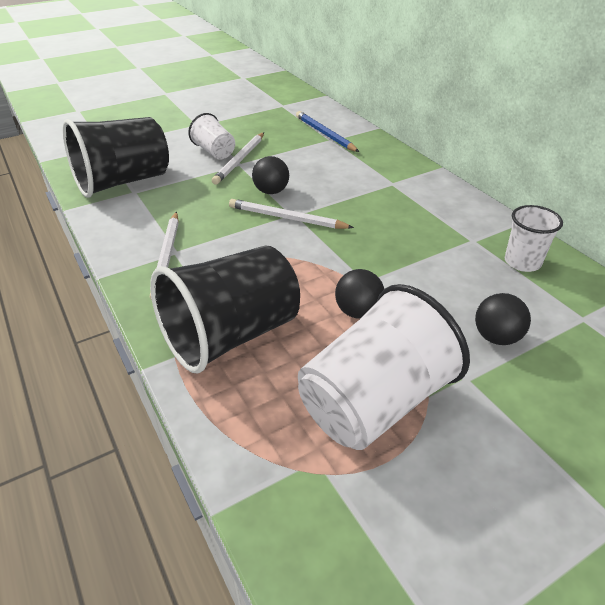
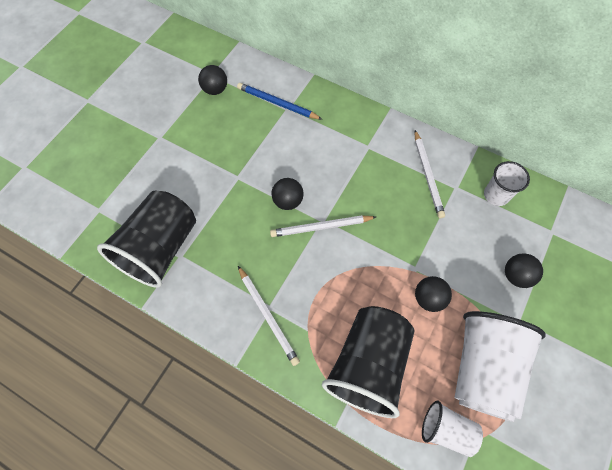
camera: 30 degrees left, 25 degrees up
white cup [188,113,235,160] -> white cup moved to [422,401,483,457]
white pencil [212,132,264,185] -> white pencil moved to [415,130,445,218]
none -> black ball [198,65,227,95]

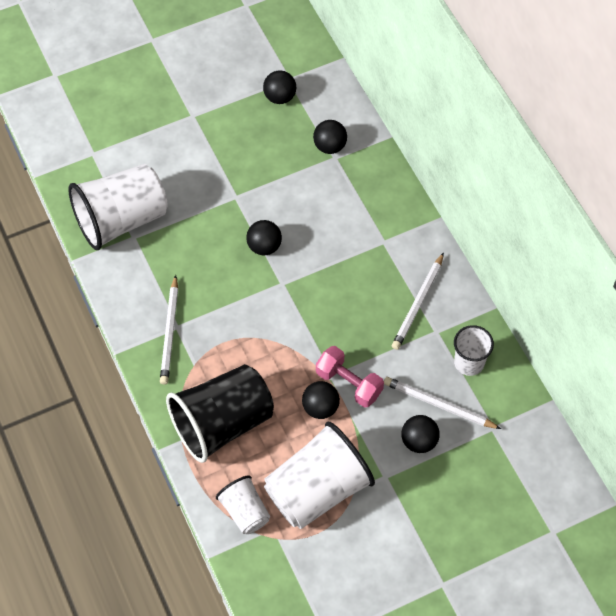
camera: 35 degrees right, 5 degrees down
black cup [97,191,196,288] -> white cup [68,164,168,250]
blue pencil [237,83,323,120] -> black ball [313,120,347,154]
white pencil [270,215,376,237] -> white pencil moved to [384,377,501,429]
none -> pink dumbbell [316,346,384,408]

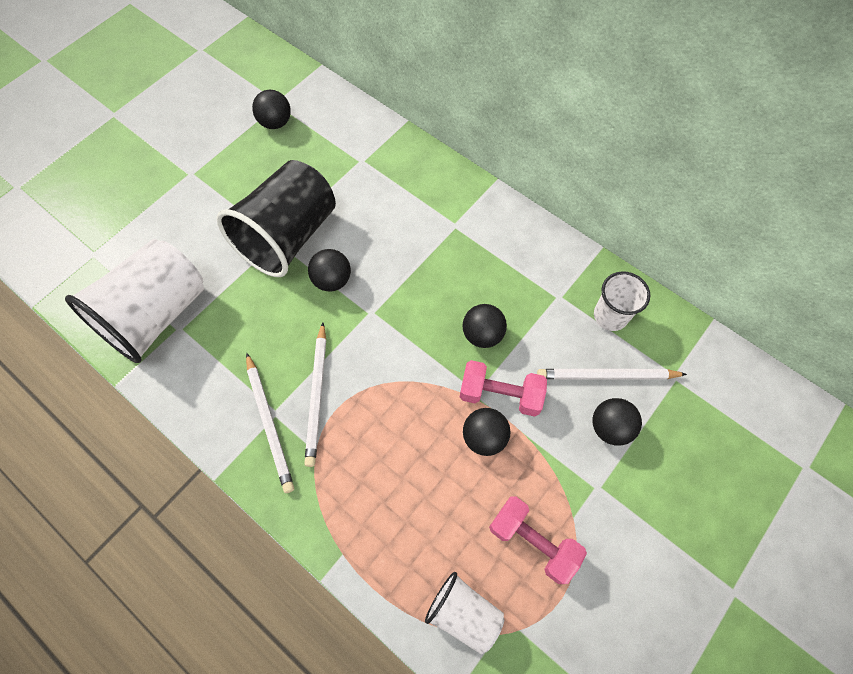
camera: 25 degrees left, 5 degrees up
black cup [166,364,274,463] -> black cup moved to [217,160,336,277]
white cup [264,422,375,529] -> pink dumbbell [489,496,587,584]
black ball [313,120,347,154] -> black ball moved to [463,304,507,348]
white pencil [392,252,444,350] -> white pencil moved to [304,322,326,467]

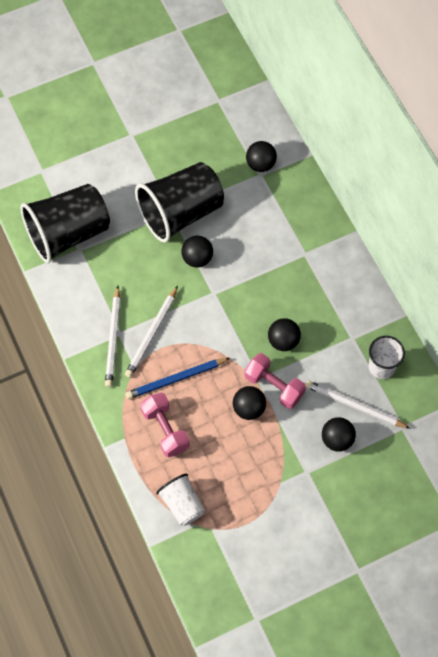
camera: 25 degrees right, 0 degrees up
white cup [65,239,204,363] -> black cup [20,184,110,263]
black ball [252,90,291,129] -> black ball moved to [246,141,277,172]
pink dumbbell [489,496,587,584] -> pink dumbbell moved to [140,393,189,457]
none -> blue pencil [125,358,230,399]

